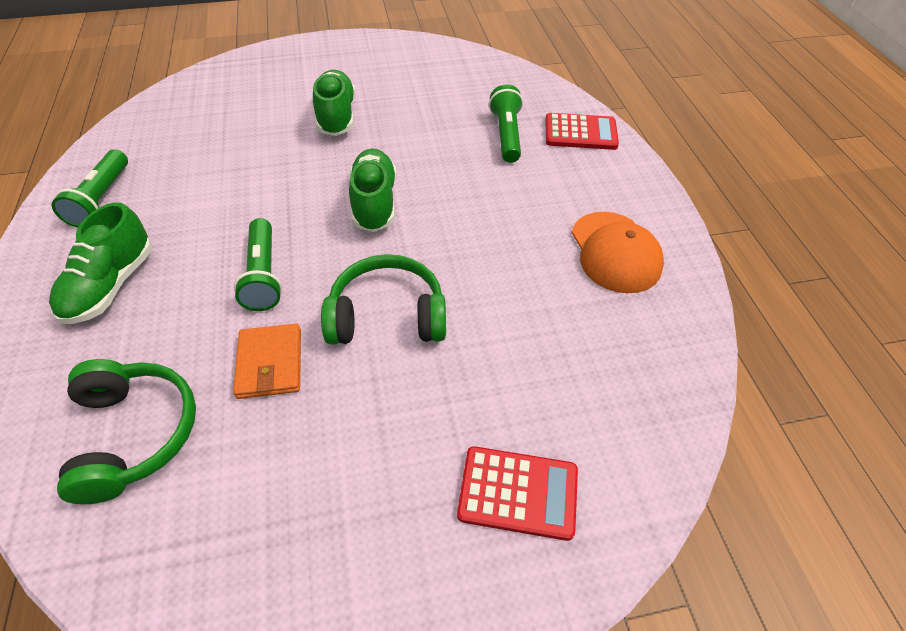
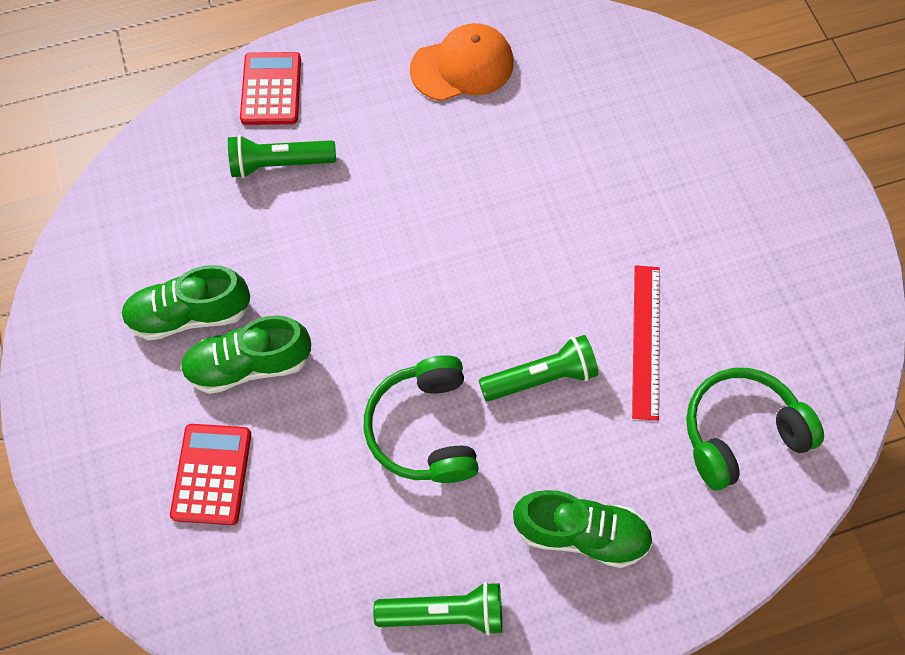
camera: 95 degrees left, 15 degrees up
orange wallet [233,323,301,399] -> red ruler [632,265,660,421]
green headphones [321,254,446,345] -> green headphones moved to [364,355,479,483]
green shoe [349,149,396,232] -> green shoe moved to [121,265,250,341]
red calculator [457,446,578,541] -> red calculator moved to [170,424,251,525]

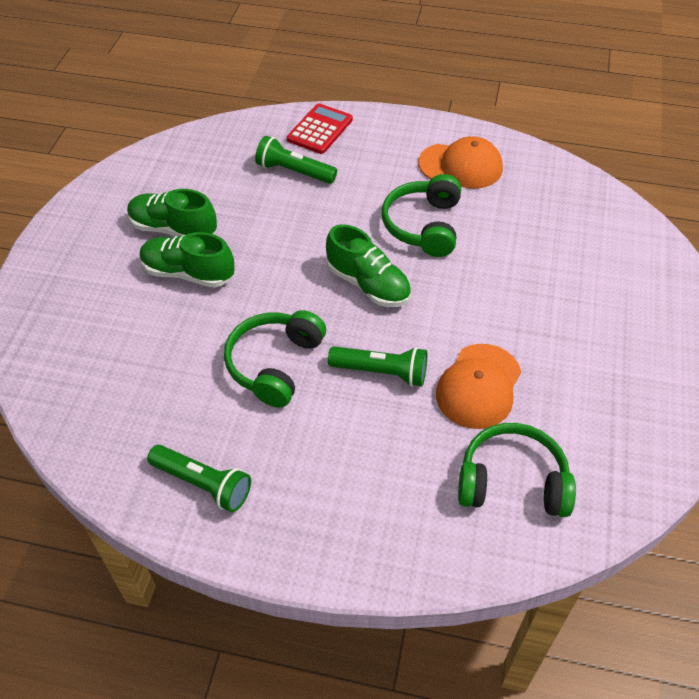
camera: 30 degrees right, 15 degrees down
red calculator [170,424,251,525] -> none
green shoe [513,490,653,568] -> green shoe moved to [326,224,411,307]
red ruler [632,265,660,421] -> orange cap [436,344,521,429]
none -> green headphones [382,174,461,257]

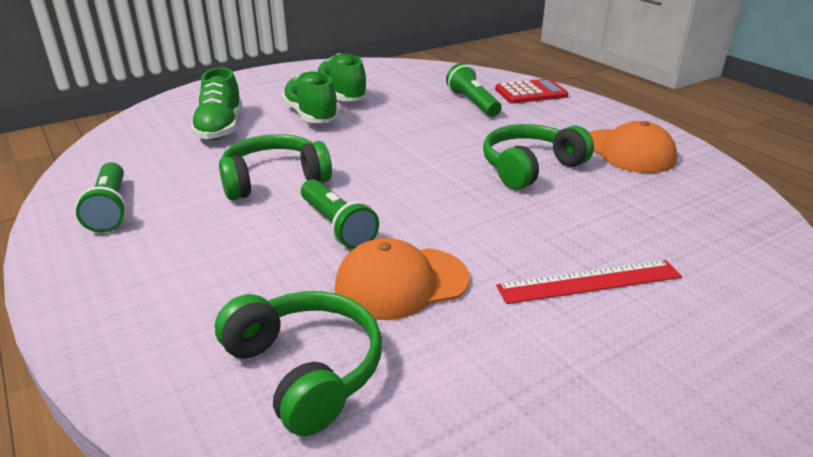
camera: 45 degrees right, 20 degrees down
green shoe [326,224,411,307] -> green shoe moved to [191,68,242,140]
none -> red ruler [496,260,682,304]

